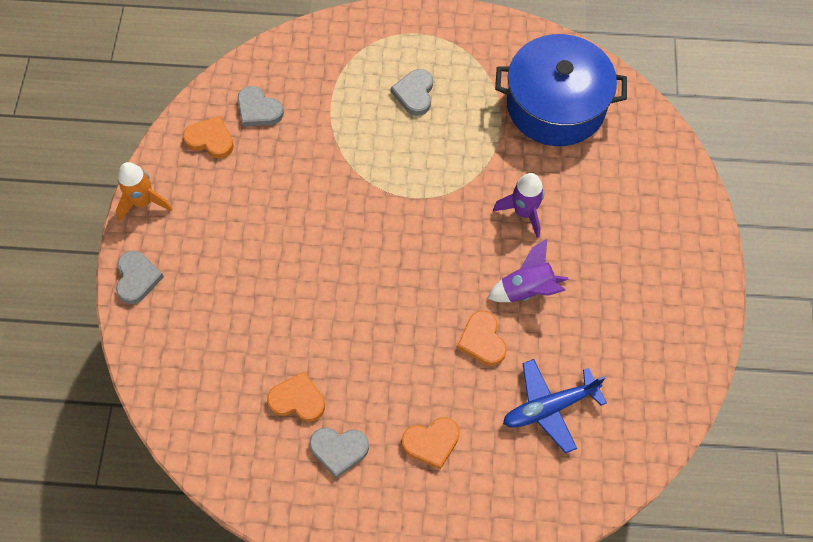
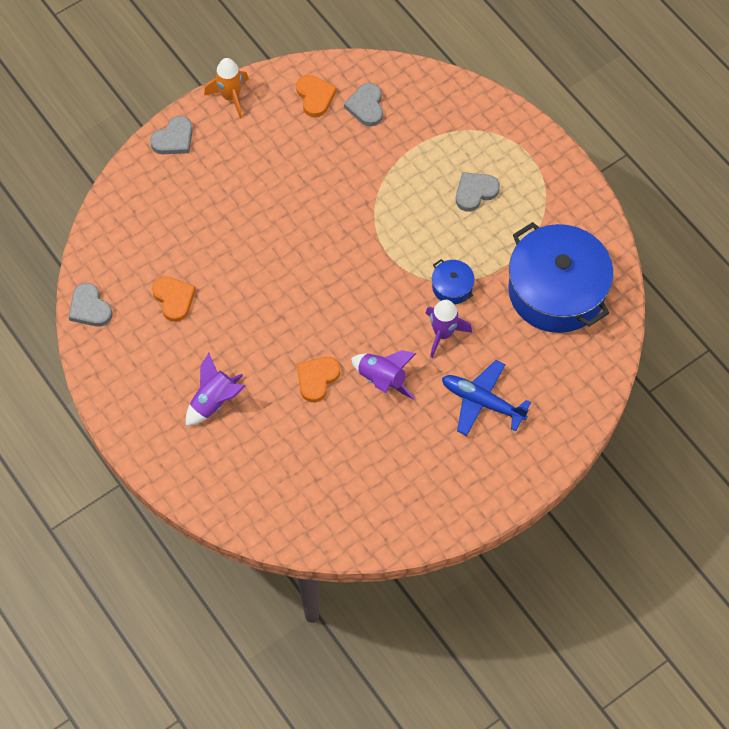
camera: 50 degrees right, 0 degrees up
grey heart [309,427,369,478] -> grey heart moved to [69,283,113,327]
orange heart [402,417,460,469] -> purple rocket [186,353,246,426]
blue plane [503,359,607,454] -> blue plane moved to [442,360,531,436]
none -> blue pot [432,259,475,304]

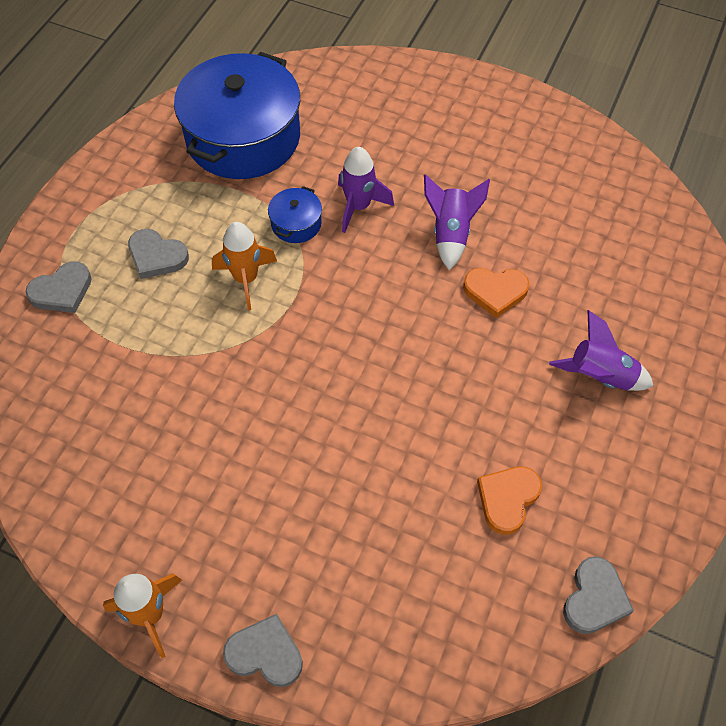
camera: 120 degrees left, 5 degrees down
orange heart [296,75,337,117] -> none
grey heart [344,83,383,126] -> grey heart moved to [26,261,92,313]
blue plane [442,360,531,436] -> none
none -> orange rocket [212,222,277,310]

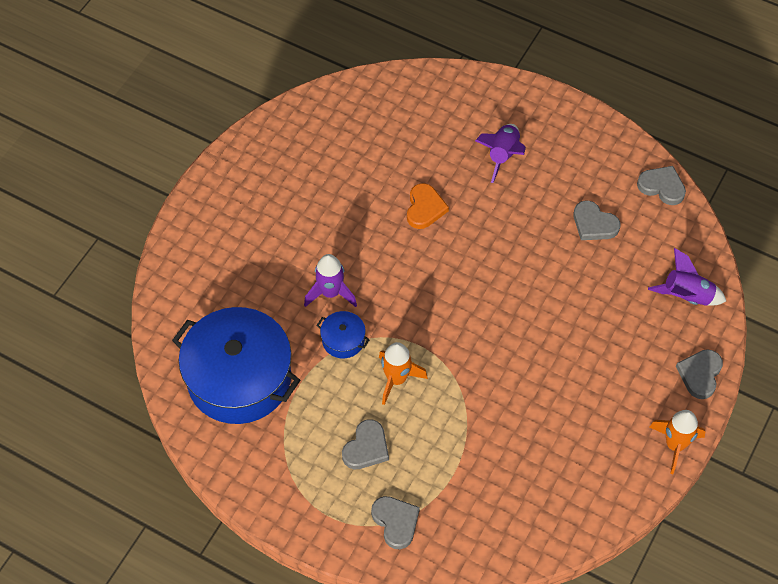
camera: 85 degrees left, 0 degrees up
purple rocket [424,174,490,270] -> purple rocket moved to [648,248,726,306]
orange heart [477,466,542,535] -> grey heart [574,201,620,240]

